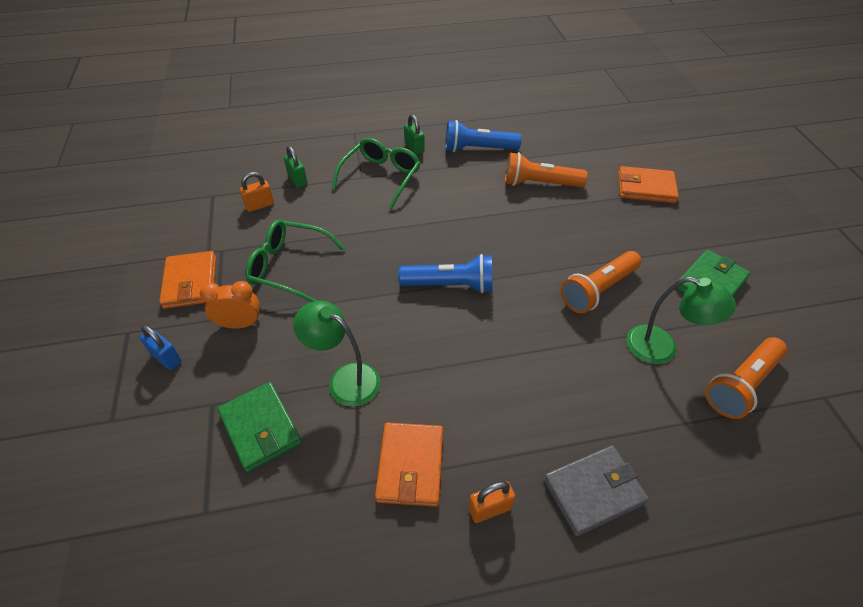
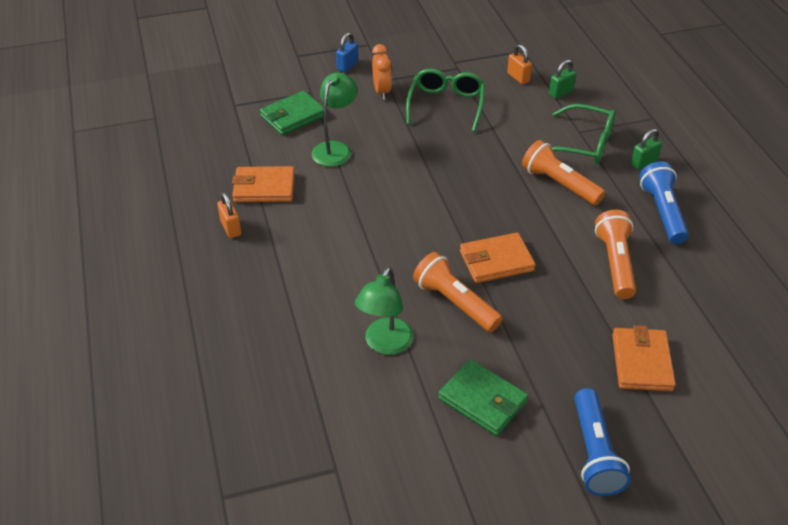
camera: 85 degrees right, 5 degrees down
orange wallet [159,251,216,309] -> orange wallet moved to [460,232,536,283]
blue flashlight [398,254,493,293] -> blue flashlight moved to [574,388,631,496]
grey wallet [544,445,649,536] -> none
orange flashlight [705,337,787,419] -> orange flashlight moved to [522,140,605,205]

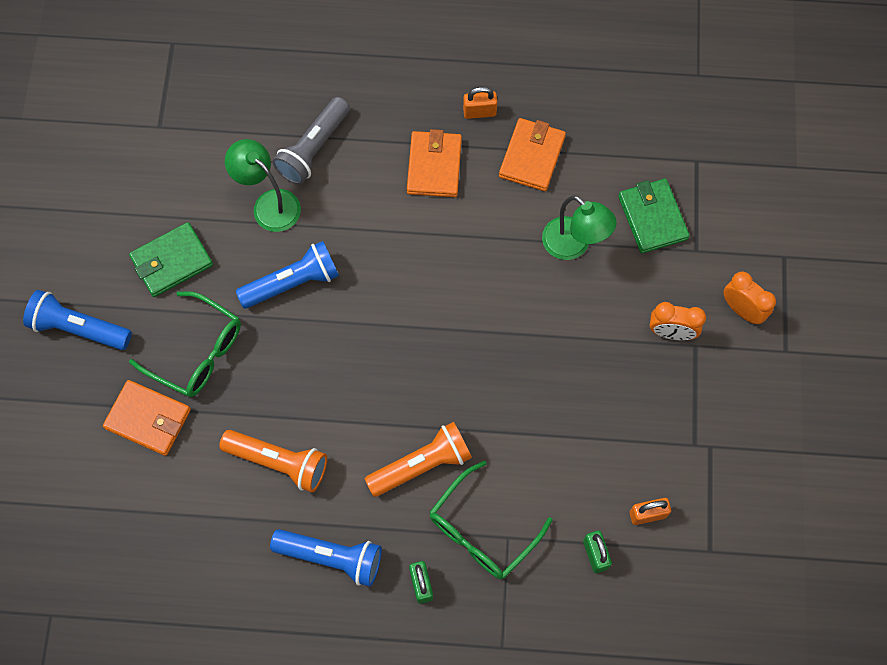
camera: 110 degrees right, 25 degrees up
blue padlock [336,32,359,72] -> orange clock [723,272,776,324]
green glasses [406,69,485,132] -> green glasses moved to [129,291,241,397]
orange flashlight [413,252,503,332] -> blue flashlight [236,241,339,308]
orange wallet [460,232,536,283] -> orange wallet moved to [407,129,462,197]
none -> grey flashlight [272,97,350,185]

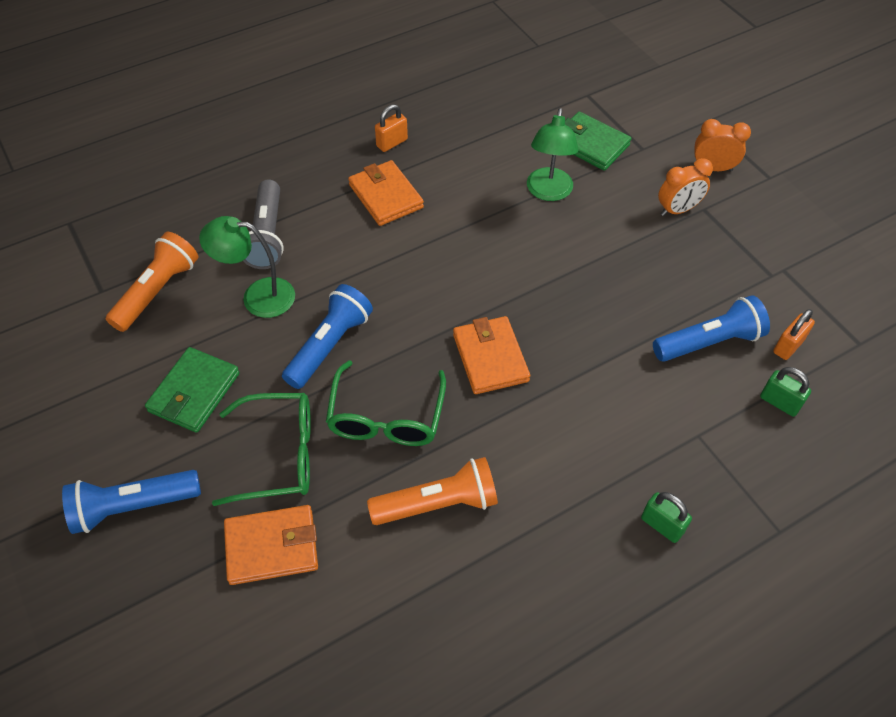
camera: 35 degrees left, 15 degrees down
blue flashlight [270,529,382,587] -> blue flashlight moved to [653,295,770,362]
orange flashlight [365,422,472,497] -> orange flashlight moved to [106,232,198,332]
green glasses [429,461,553,579] -> green glasses moved to [326,360,446,446]
orange wallet [499,118,566,191] -> orange wallet moved to [453,316,530,394]
green lamp [542,195,617,260] -> green lamp turned 90 degrees clockwise [527,108,579,201]

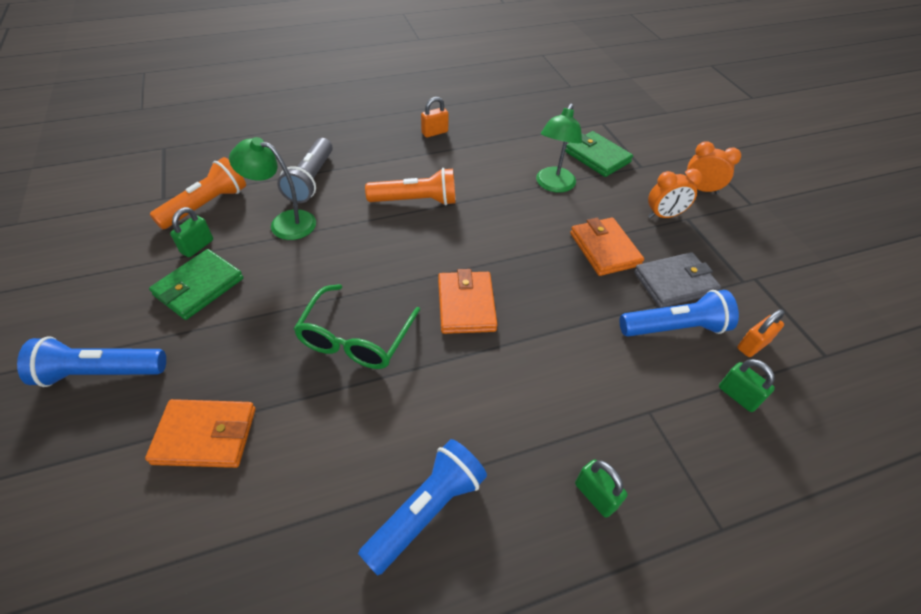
camera: 10 degrees right, 5 degrees down
green glasses [212,393,311,506] -> none
blue flashlight [282,284,373,389] -> blue flashlight moved to [358,439,487,576]
orange wallet [348,160,424,226] -> orange wallet moved to [570,218,644,276]
orange flashlight [367,457,498,525] -> orange flashlight moved to [365,168,456,206]
none -> green padlock [170,207,213,257]
none -> grey wallet [634,252,721,308]

